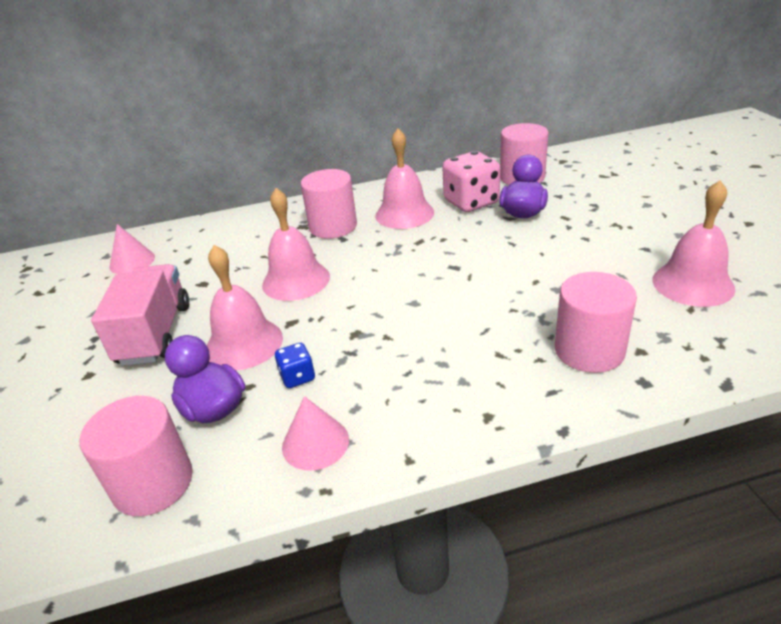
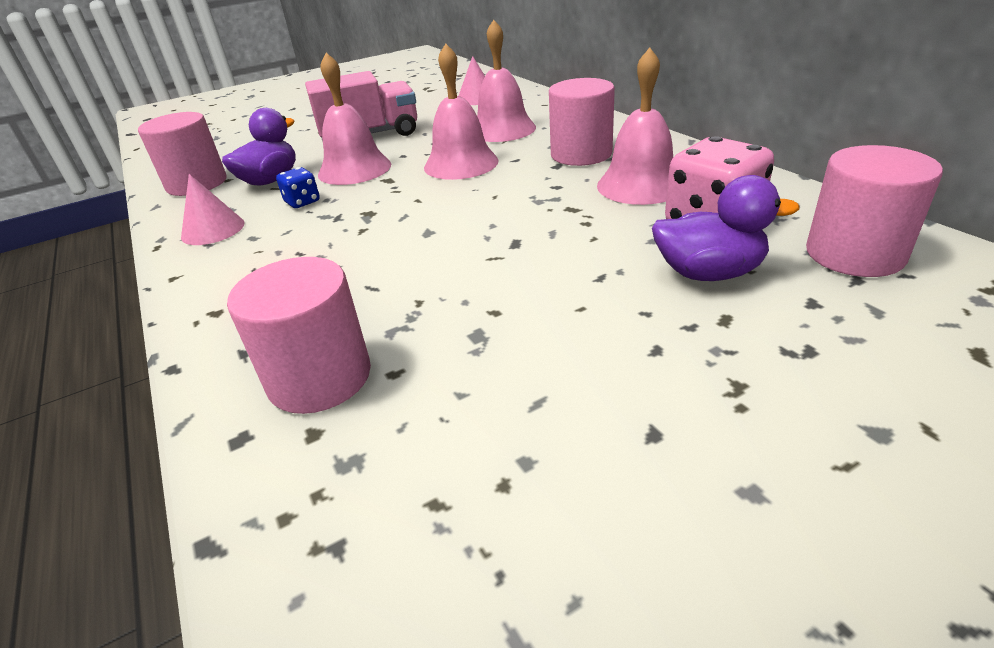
camera: 75 degrees right, 0 degrees up
pink bell [653,180,735,307] -> pink bell moved to [477,20,536,142]

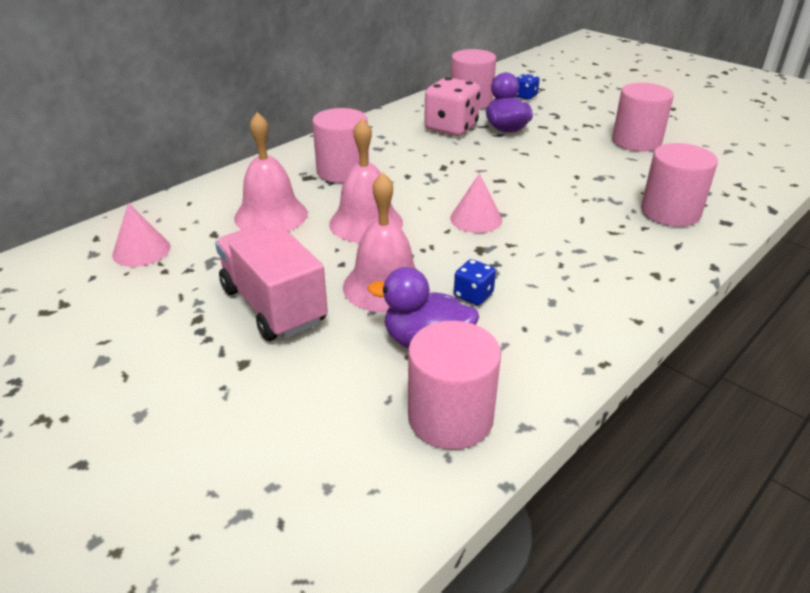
camera: 110 degrees left, 0 degrees up
pink cone [181,174,244,245] -> pink cone moved to [450,173,502,233]
pink bell [597,47,673,205] -> none
none -> blue dice [516,73,540,100]
none -> pink cylinder [612,83,674,152]

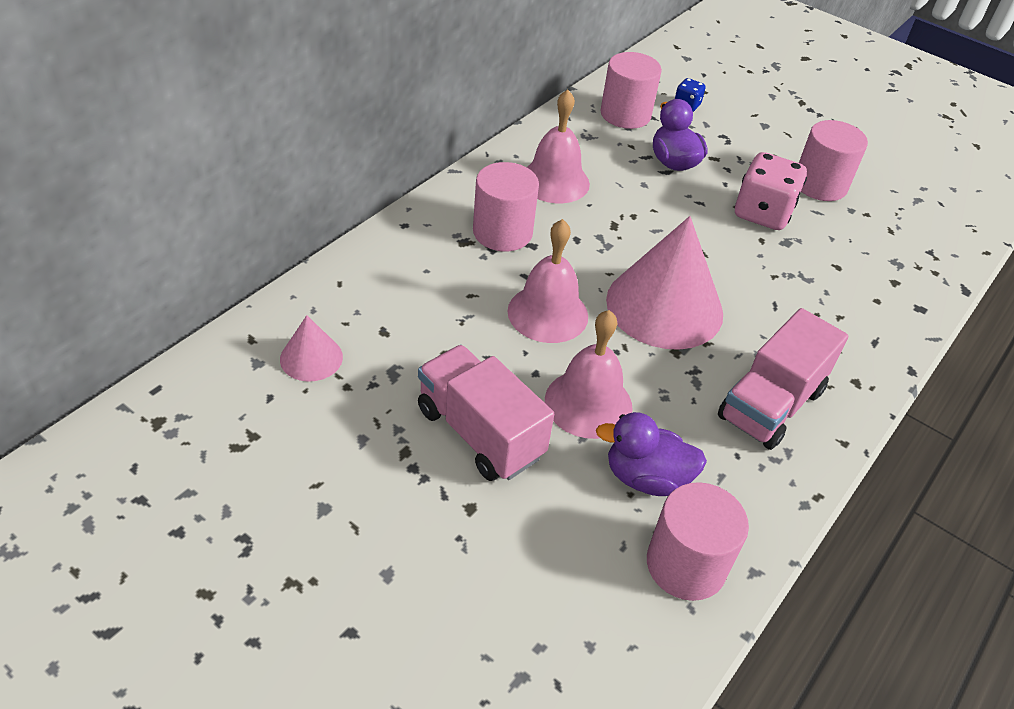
camera: 10 degrees left, 10 degrees up
pink bell [234,112,308,231] -> pink bell moved to [527,90,590,203]
pink dice [424,77,480,136] -> pink dice moved to [735,152,807,230]
pink cone [450,173,502,233] -> pink cone [606,216,723,350], size x2.08
blue dice [454,259,496,305] -> none
pink cylinder [641,143,718,227] -> none
none -> pink truck [718,308,848,450]

